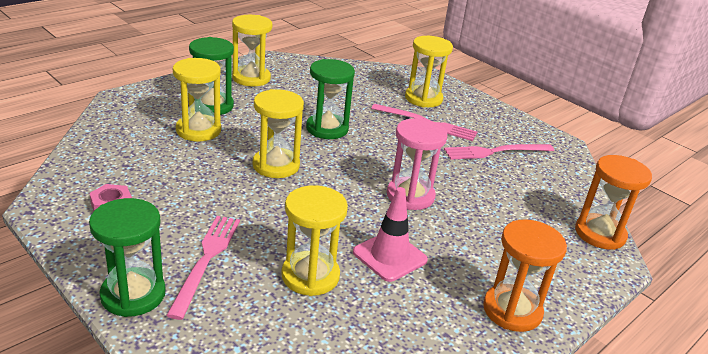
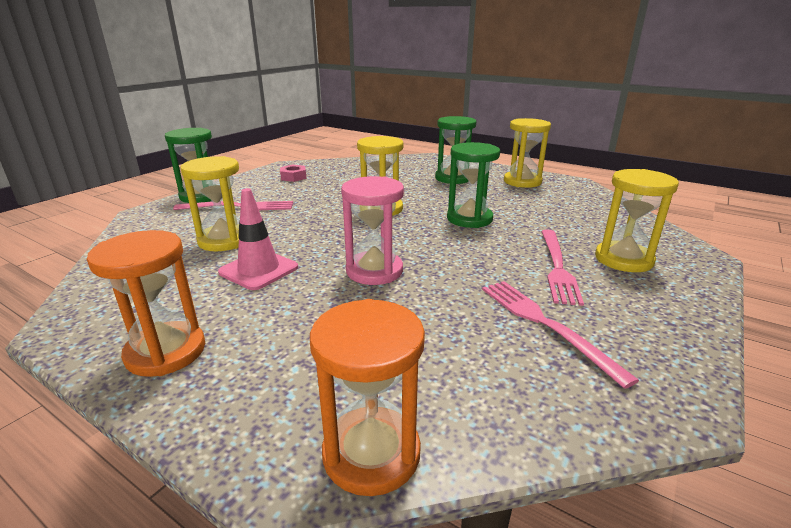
camera: 80 degrees right, 5 degrees down
yellow hourglass [173,58,221,141] -> none

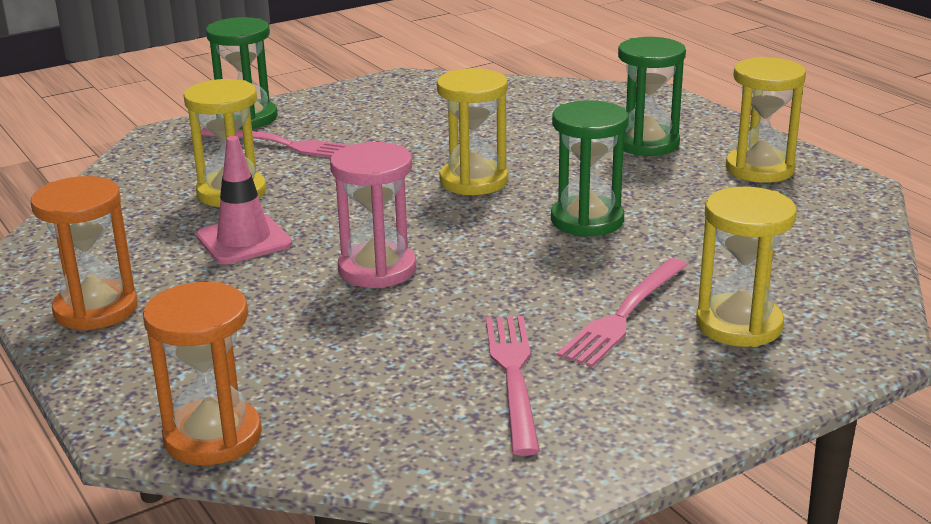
camera: 25 degrees right, 0 degrees up
pink nut [280,165,307,182] -> none

